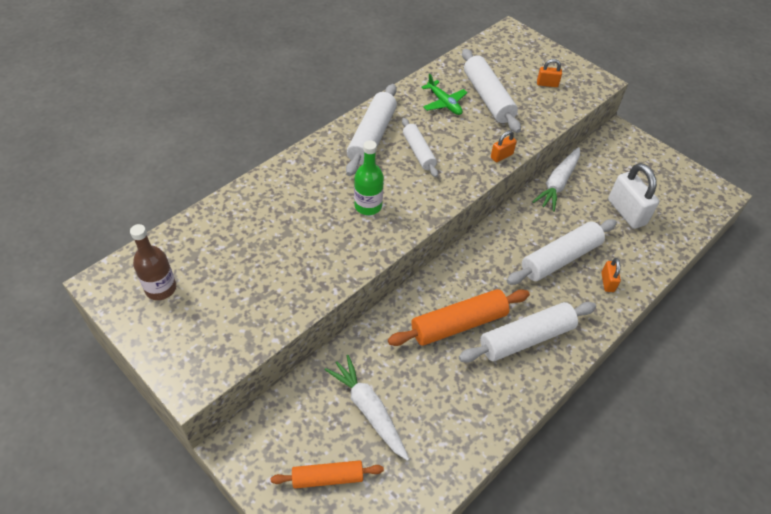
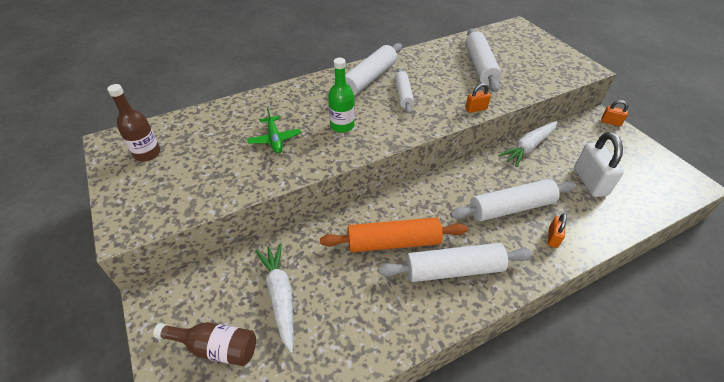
camera: 20 degrees right, 5 degrees down
orange rolling pin [271,460,384,489] -> brown bottle [153,322,256,366]
green plane [421,74,467,115] -> green plane moved to [247,108,301,154]
orange padlock [537,59,562,87] -> orange padlock moved to [601,100,628,126]

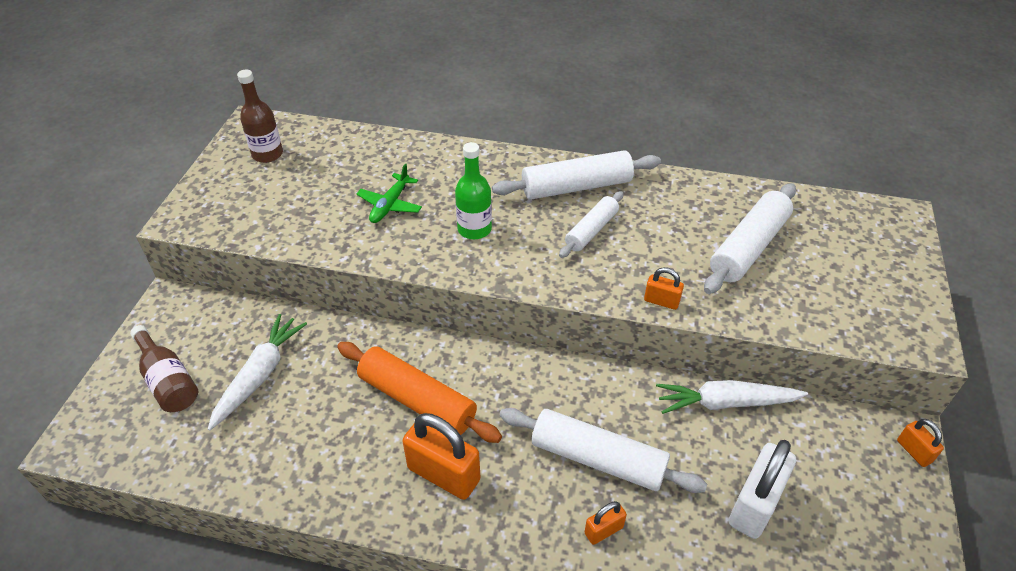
camera: 40 degrees right, 0 degrees up
white rolling pin [379,243,532,282] -> orange padlock [402,413,481,500]

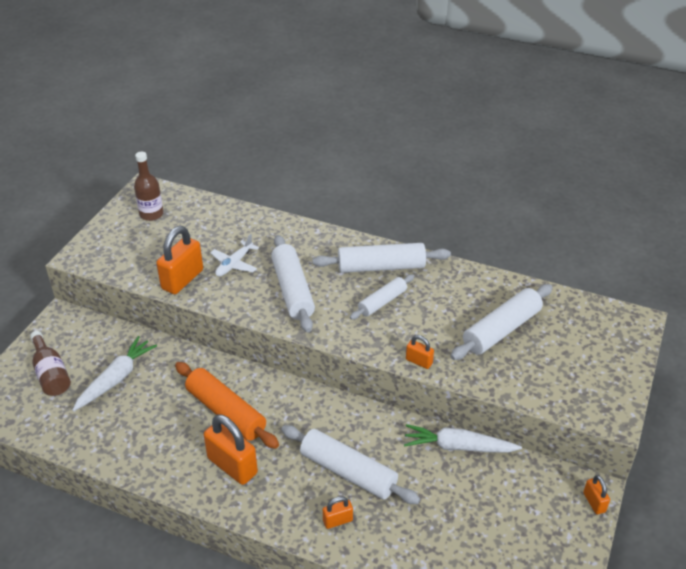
camera: 10 degrees right, 5 degrees down
green plane [356,164,422,223] -> white plane [210,234,259,276]
green bottle [455,142,492,239] -> white rolling pin [271,235,315,332]
white padlock [729,440,796,539] -> none
none -> orange padlock [156,226,203,294]

